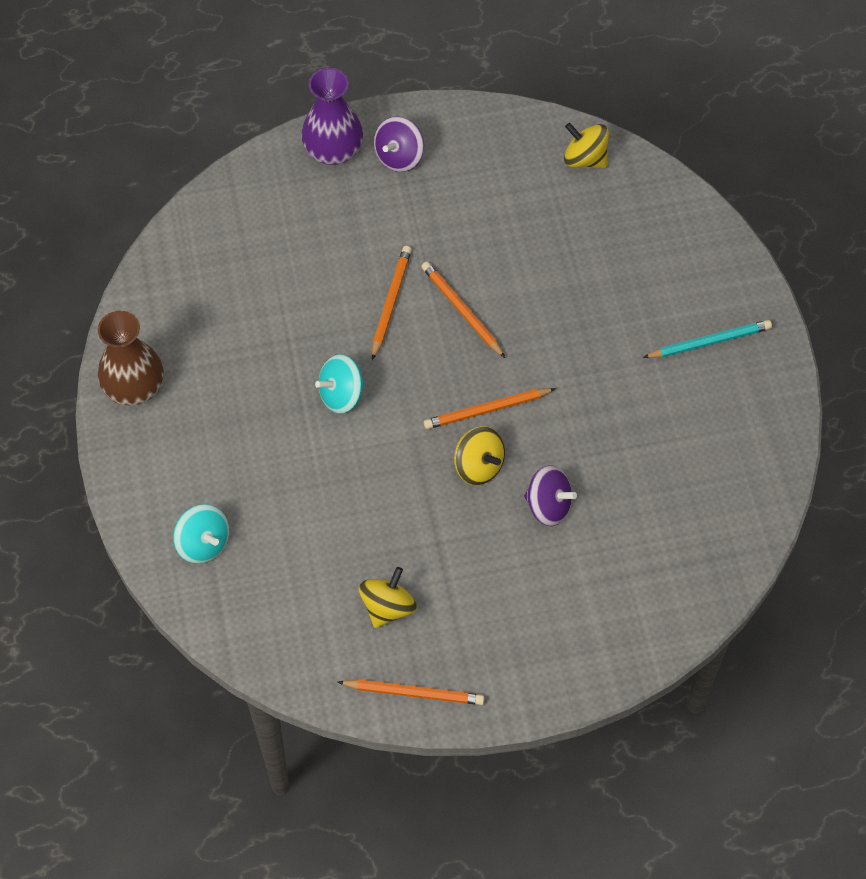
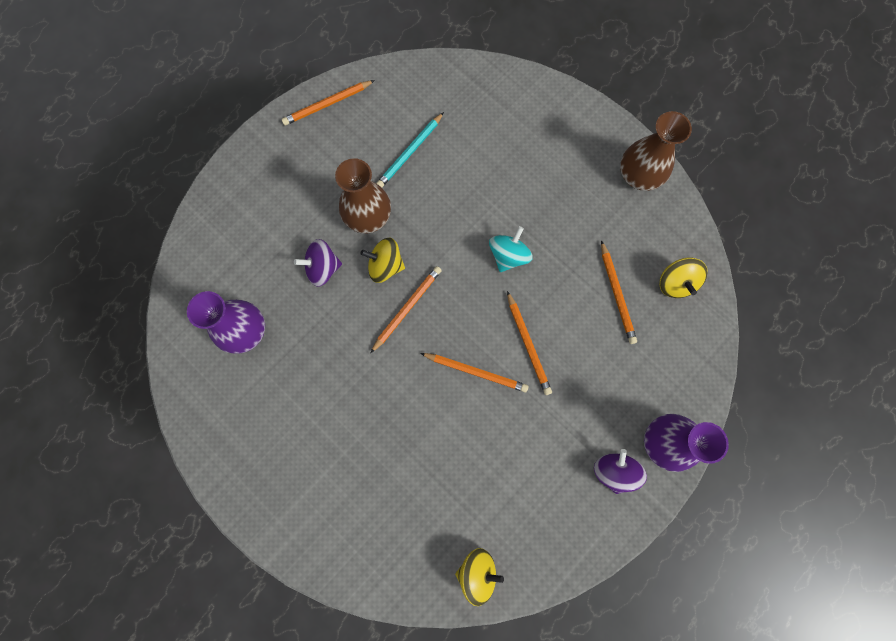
camera: 145 degrees right, 15 degrees up
turquoise spinning top [173,504,229,564] -> none
yellow spinning top [359,567,417,628] -> yellow spinning top moved to [660,258,708,298]
turquoise pencil [643,320,772,358] -> turquoise pencil moved to [376,112,444,188]
none -> purple vase [187,291,265,353]
none -> brown vase [335,158,391,234]
none -> orange pencil [601,240,637,344]

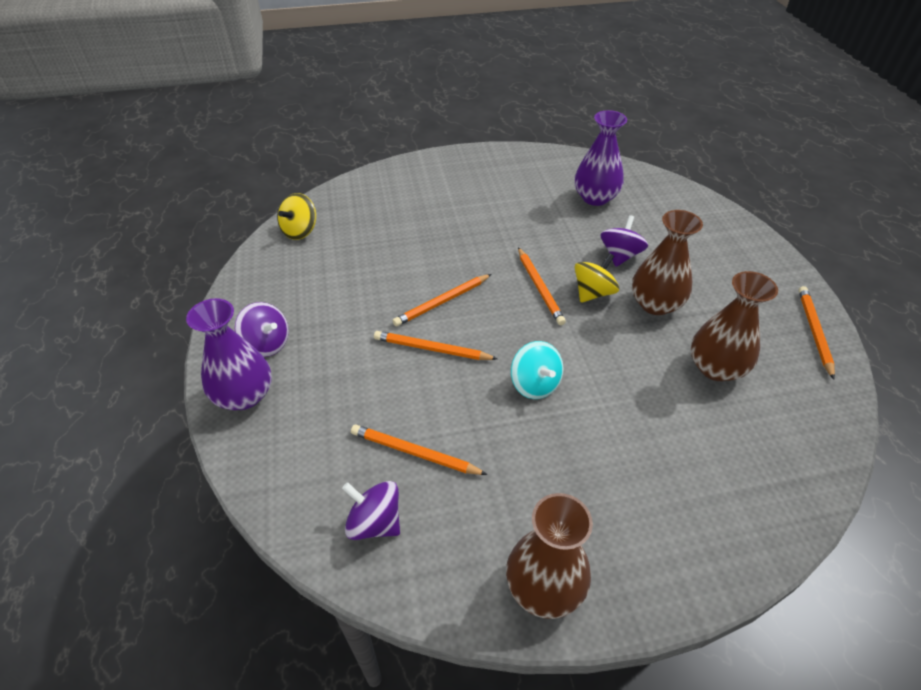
camera: 125 degrees right, 30 degrees down
turquoise pencil [376,112,444,188] -> brown vase [691,271,778,381]
yellow spinning top [660,258,708,298] -> purple spinning top [342,481,400,540]

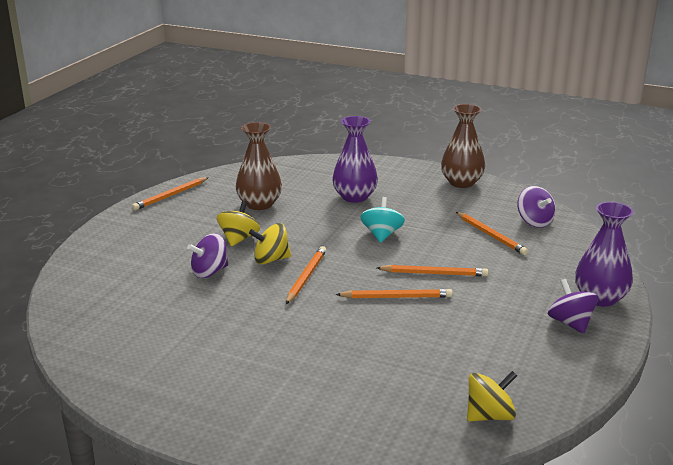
camera: 145 degrees left, 20 degrees down
orange pencil [374,331,497,360] -> orange pencil turned 45 degrees counterclockwise [377,265,488,276]
purple vase [575,110,627,206] -> purple vase moved to [332,116,378,203]
brown vase [632,210,703,315] -> yellow spinning top [217,201,260,247]

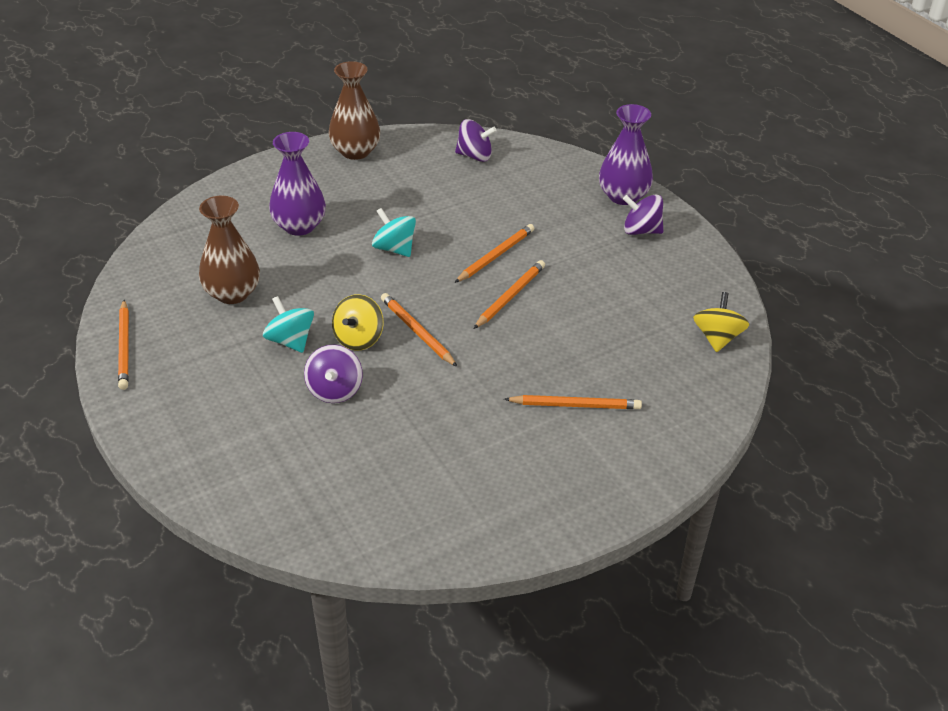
camera: 55 degrees left, 15 degrees up
yellow spinning top [217,201,260,247] -> turquoise spinning top [263,296,314,353]
orange pencil [456,212,528,255] -> orange pencil moved to [504,395,642,409]

